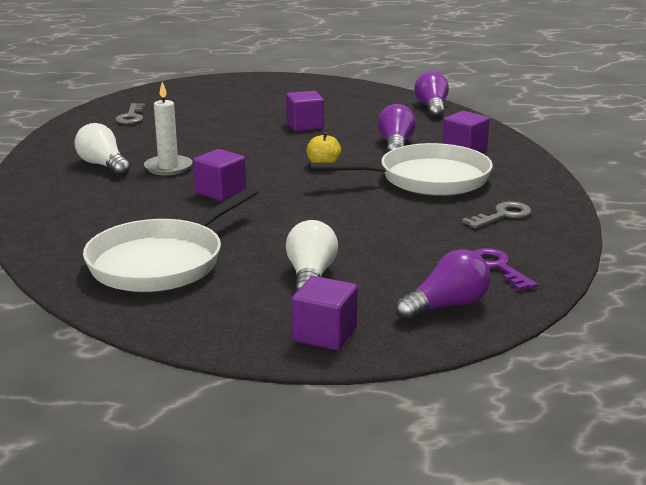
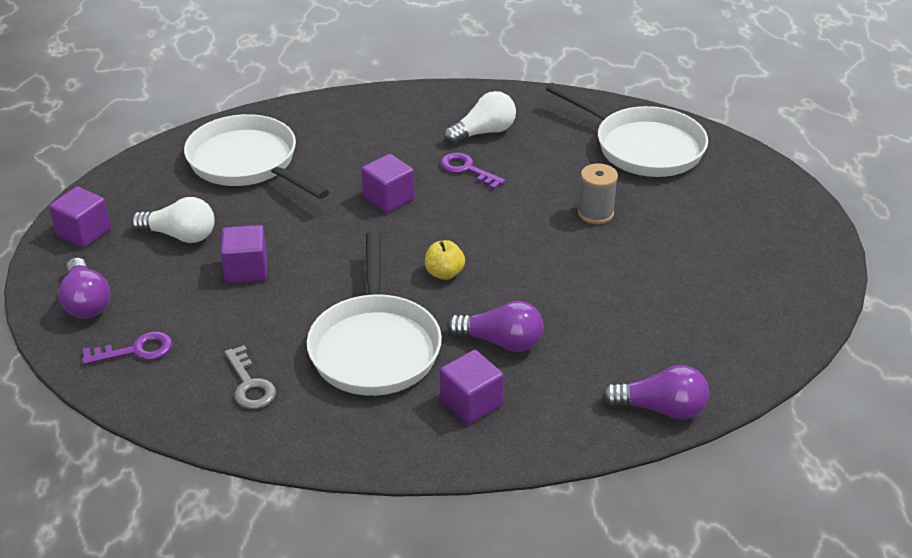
camera: 100 degrees right, 15 degrees up
grey key [115,103,145,124] -> white pan [546,83,708,177]
white candle [144,82,192,175] -> purple key [440,153,505,189]
purple cube [286,91,324,131] -> purple cube moved to [221,225,267,283]
none -> grey spool [578,163,618,224]

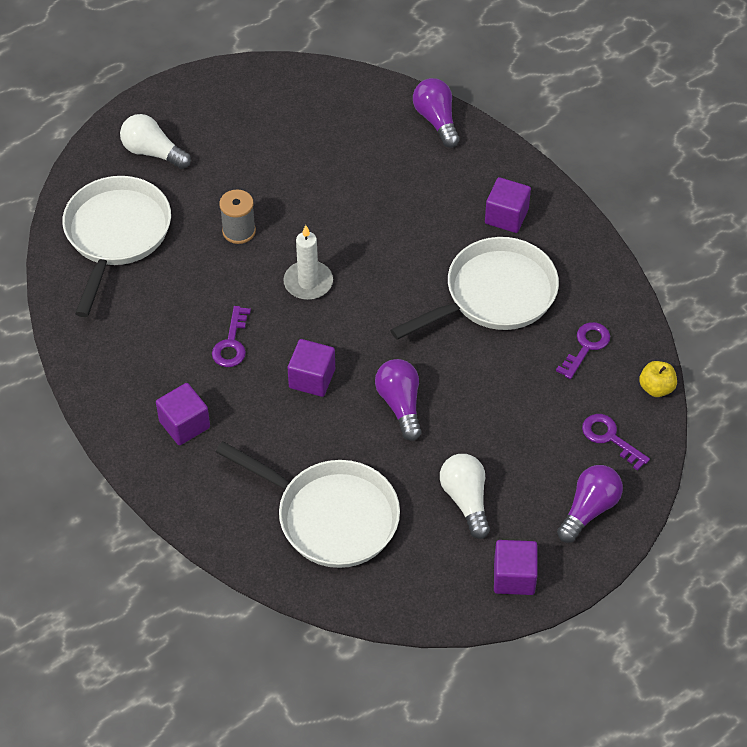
camera: 120 degrees left, 15 degrees up
white pan [184,114,329,199] -> white pan turned 75 degrees counterclockwise [216,441,400,568]
purple cube [221,225,267,283] -> purple cube moved to [156,383,210,445]
grey key [225,345,276,409] -> purple key [556,322,610,379]
yellow apple [425,240,465,280] -> yellow apple moved to [639,361,677,397]
white light bulb [444,91,516,145] -> white light bulb moved to [120,114,191,169]
purple light bulb [447,301,544,352] -> purple light bulb moved to [375,359,422,441]
none -> white candle [283,225,333,300]

